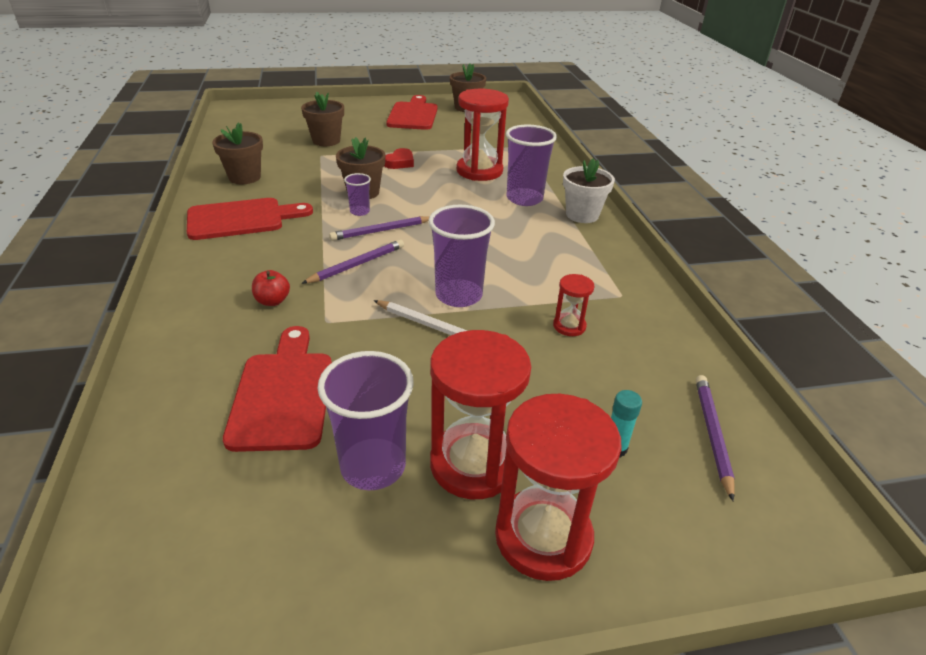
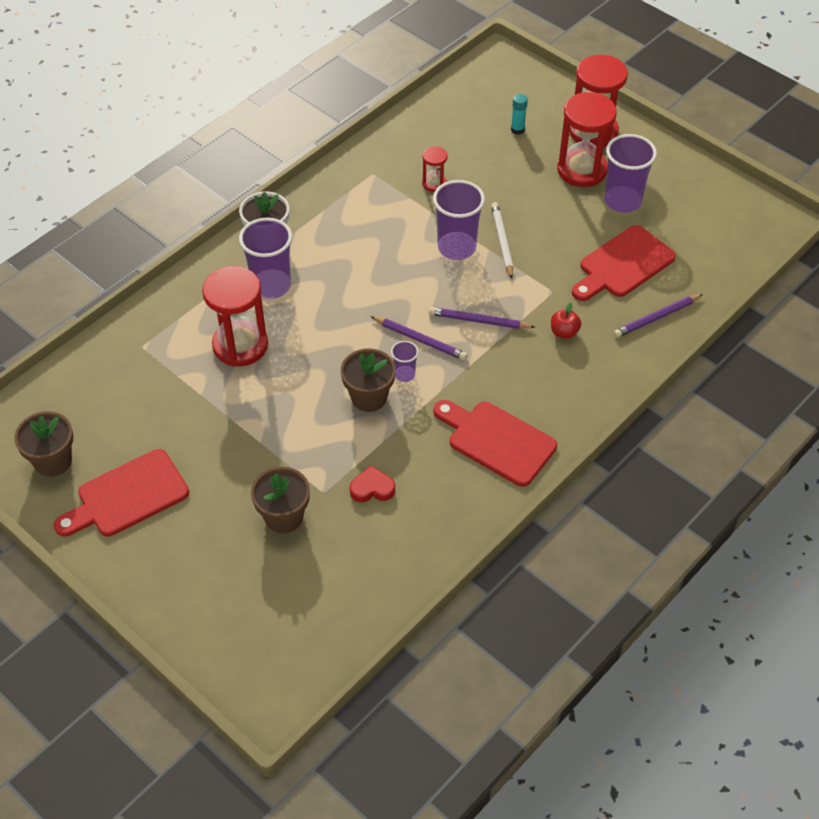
camera: 125 degrees left, 15 degrees up
brown flower pot [212,122,263,184] -> none
red heart [384,148,414,169] -> red heart moved to [350,466,395,502]
purple pencil [696,375,735,501] -> purple pencil moved to [613,294,703,338]

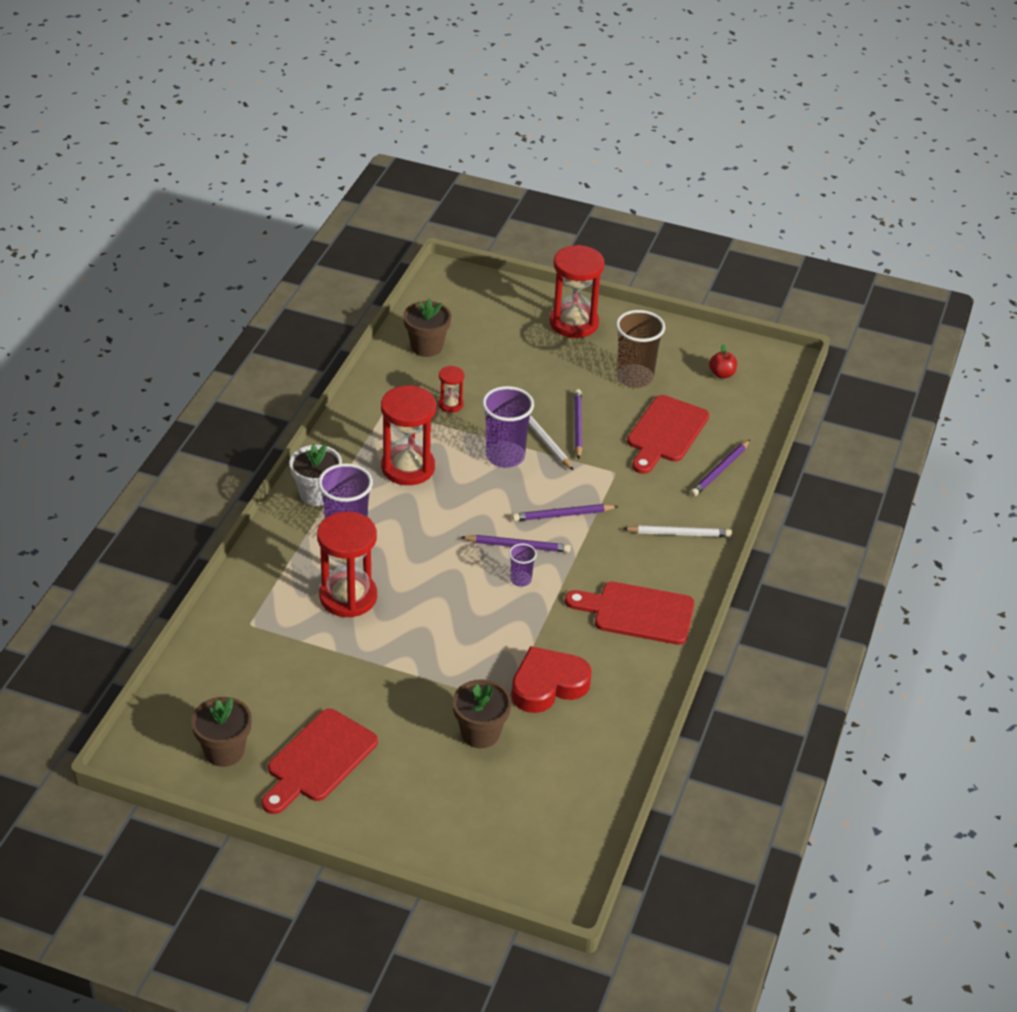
camera: 25 degrees left, 10 degrees down
brown flower pot [341,349,396,412] -> brown flower pot moved to [403,299,451,357]
red heart [350,466,395,502] -> red heart [511,646,592,713], size x1.84
turquoise glue stick [511,94,528,135] -> none
red apple [551,302,581,339] -> red apple moved to [709,344,737,378]
red hourglass [557,92,617,187] -> red hourglass moved to [381,385,436,485]
purple cup [604,134,657,213] -> brown cup [616,310,665,388]
none -> purple pencil [574,389,582,459]
none -> white pencil [622,525,732,537]

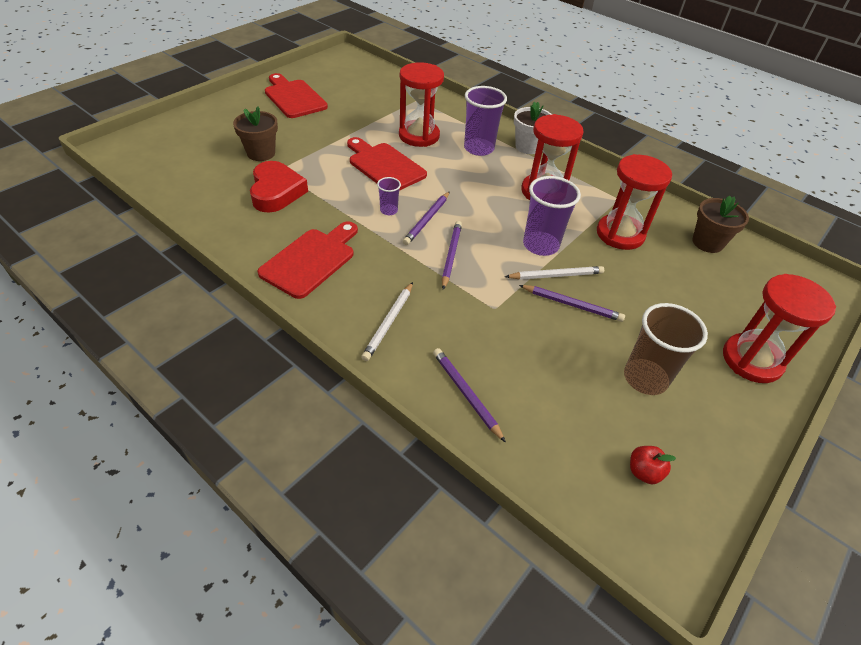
camera: 110 degrees right, 5 degrees up
brown flower pot [191,697,252,767] -> none
red hourglass [438,366,465,413] -> red hourglass [597,154,672,250], size x2.05
red cutting board [627,395,709,474] -> red cutting board moved to [347,137,427,191]

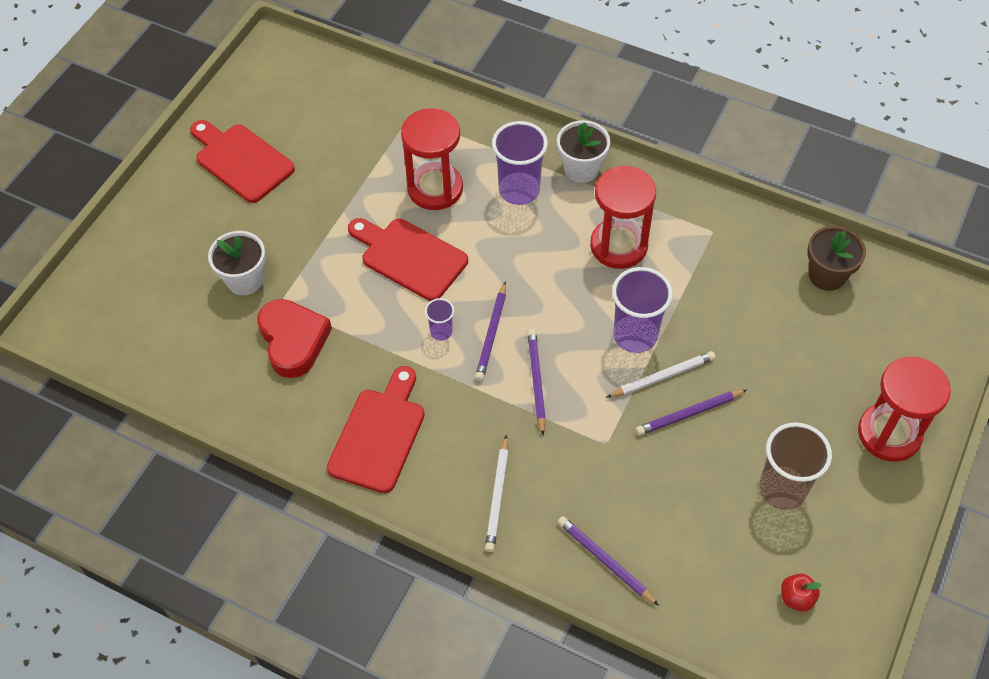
camera: 10 degrees left, 10 degrees up
brown flower pot [233,106,278,161] -> white flower pot [208,231,266,295]
purple pencil [519,285,625,322] -> purple pencil turned 150 degrees clockwise [636,390,747,436]
red hourglass [597,154,672,250] -> none

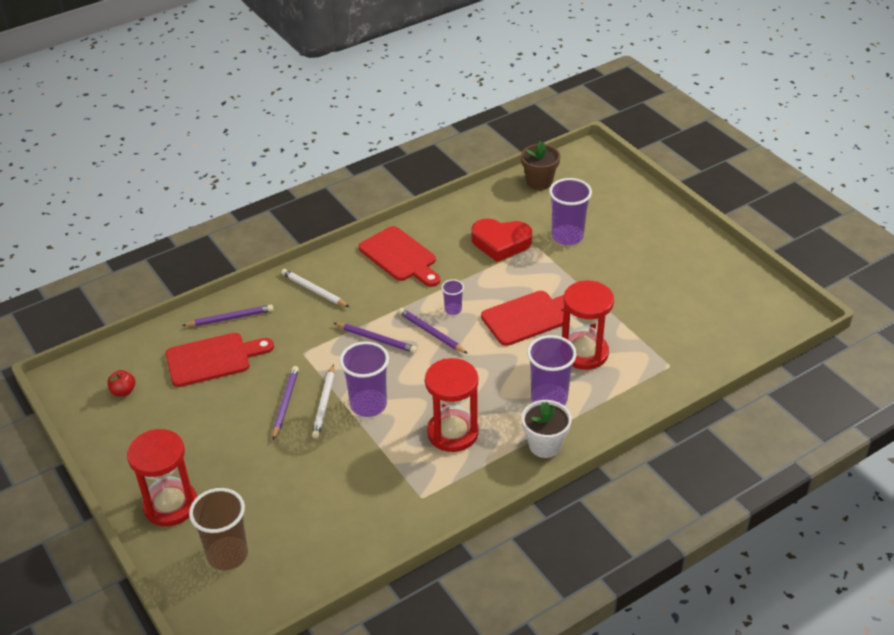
camera: 120 degrees right, 15 degrees down
red cutting board [190,120,295,203] -> red cutting board moved to [165,333,274,387]
white flower pot [208,231,266,295] -> purple cup [549,178,592,245]
brown cup [759,422,832,510] -> brown cup moved to [189,488,248,571]
brown flower pot [807,226,866,291] -> brown flower pot moved to [521,142,560,190]

